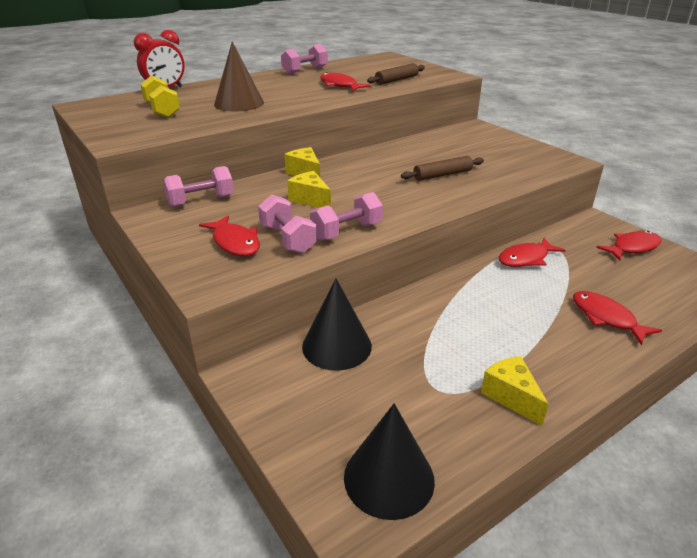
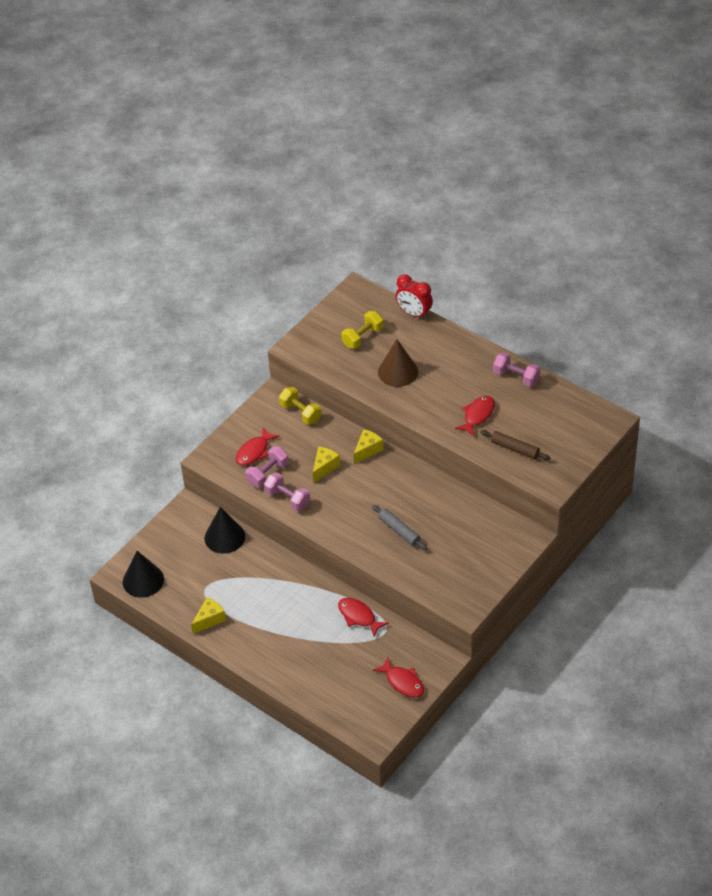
camera: 75 degrees right, 15 degrees up
pink dumbbell [163,166,234,207] -> yellow dumbbell [279,387,321,425]
brown rolling pin [401,156,484,181] -> grey rolling pin [372,505,427,550]
red fish [573,291,662,345] -> none

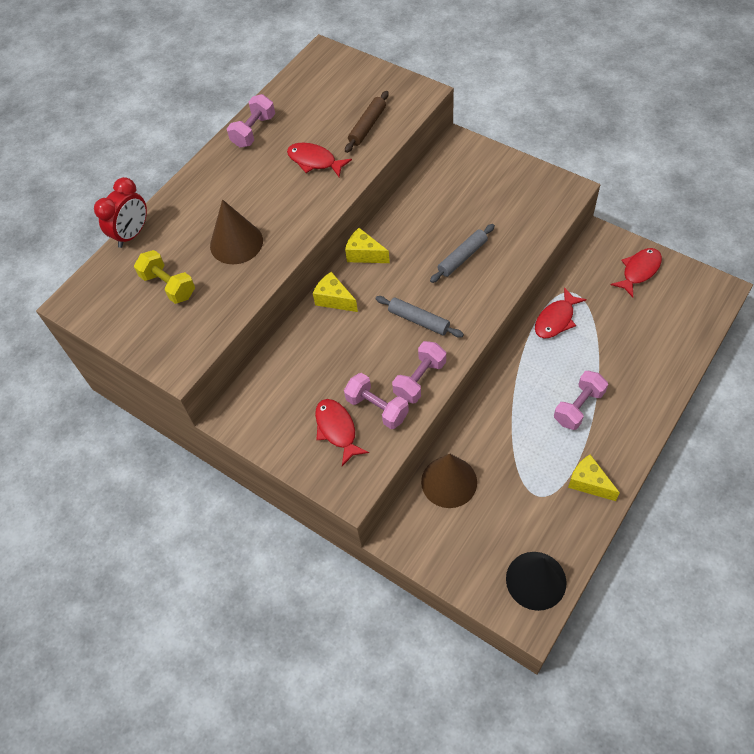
camera: 90 degrees left, 10 degrees up
black cone [205,507,245,554] -> brown cone [421,454,477,508]
red fish [236,428,280,466] -> red fish turned 150 degrees counterclockwise [315,399,369,466]
yellow dumbbell [279,387,321,425] -> none
yellow cheese [313,447,340,482] -> yellow cheese moved to [345,228,390,263]
none -> grey rolling pin [376,296,464,338]
none -> pink dumbbell [554,371,608,430]

